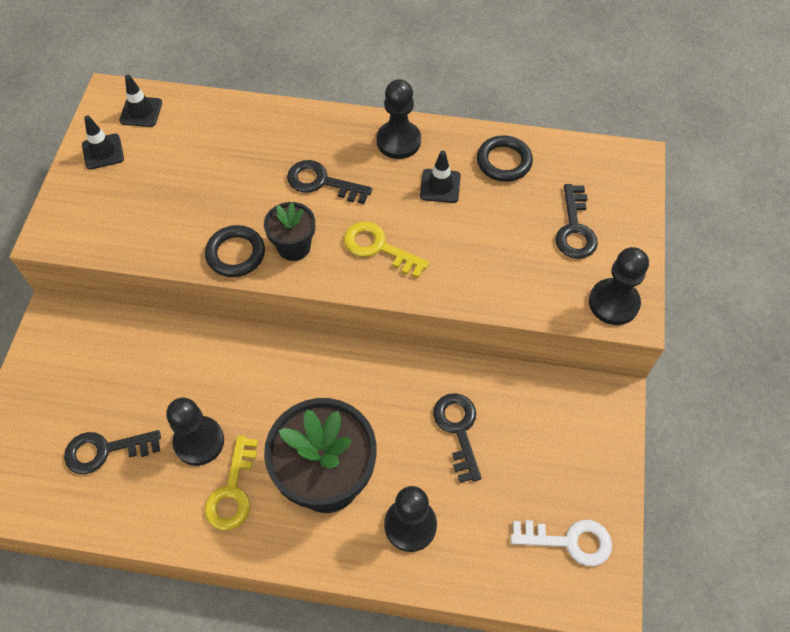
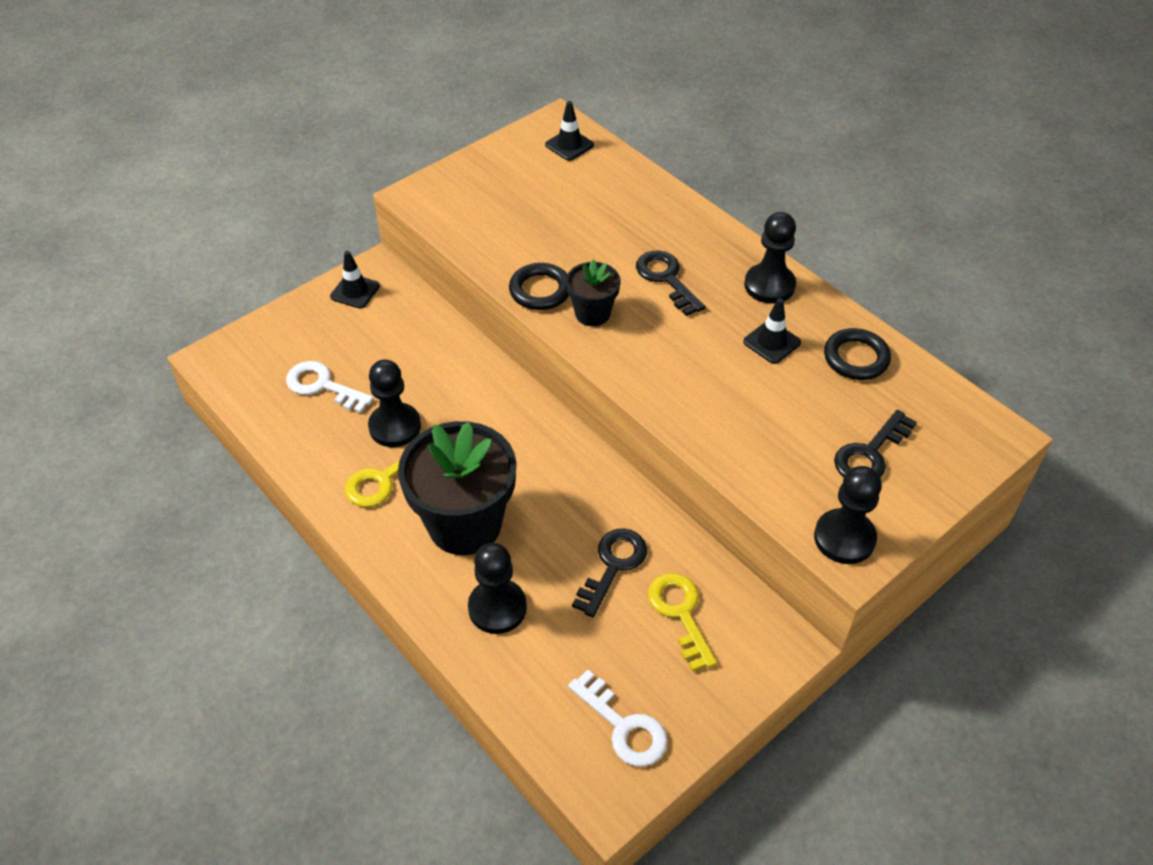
camera: 40 degrees right, 10 degrees down
black key [64,430,161,474] -> white key [286,361,374,413]
black traffic cone [82,115,124,170] -> black traffic cone moved to [330,251,380,309]
yellow key [344,221,429,278] -> yellow key moved to [648,573,717,671]

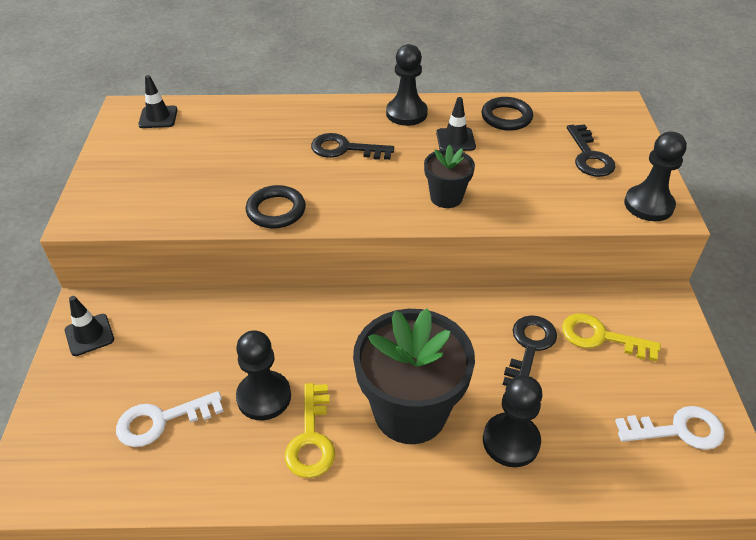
camera: 50 degrees left, 5 degrees down
black flower pot [566,259,621,326] -> black flower pot moved to [424,145,475,208]
black key [572,528,647,618] -> black key turned 45 degrees clockwise [503,315,557,386]

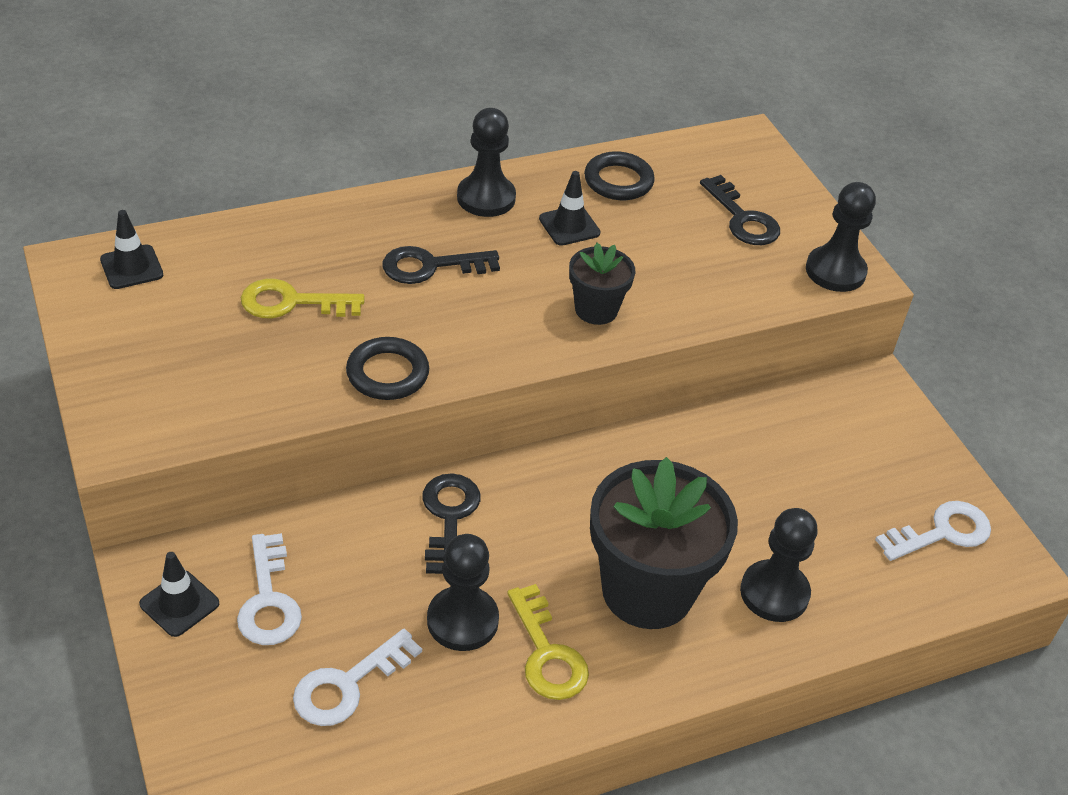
camera: 25 degrees left, 0 degrees up
black key [503,315,557,386] -> black key moved to [422,473,480,574]
yellow key [562,313,661,361] -> yellow key moved to [241,279,365,318]
none -> white key [237,533,302,645]

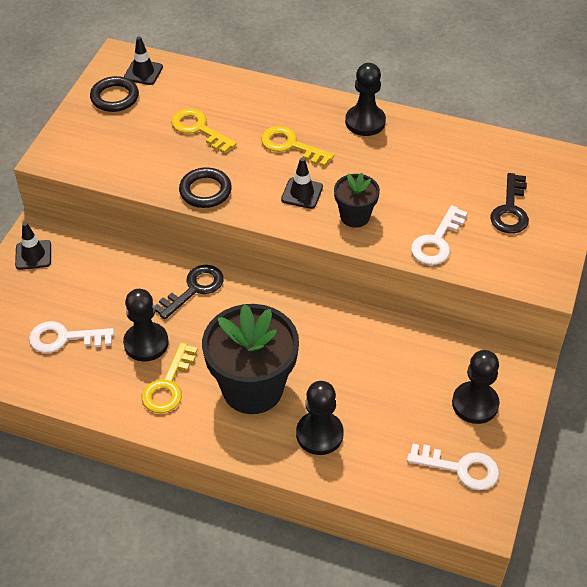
camera: 45 degrees right, 5 degrees up
white key [237,533,302,645] -> white key moved to [411,205,468,265]
black key [383,246,500,284] -> yellow key [261,126,334,167]
black traffic cone [539,171,601,246] -> black traffic cone moved to [281,157,323,209]
black ring [584,151,655,200] -> black ring moved to [90,76,139,112]
black pawn [806,182,876,292] -> black pawn moved to [452,350,500,424]

